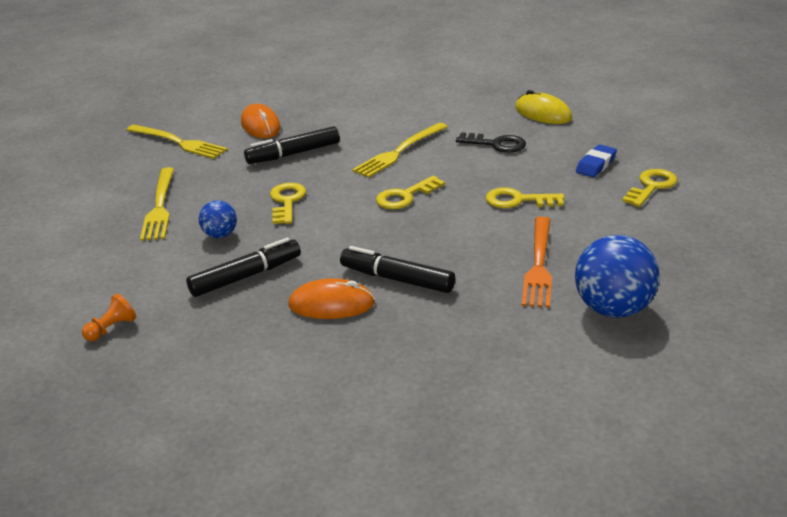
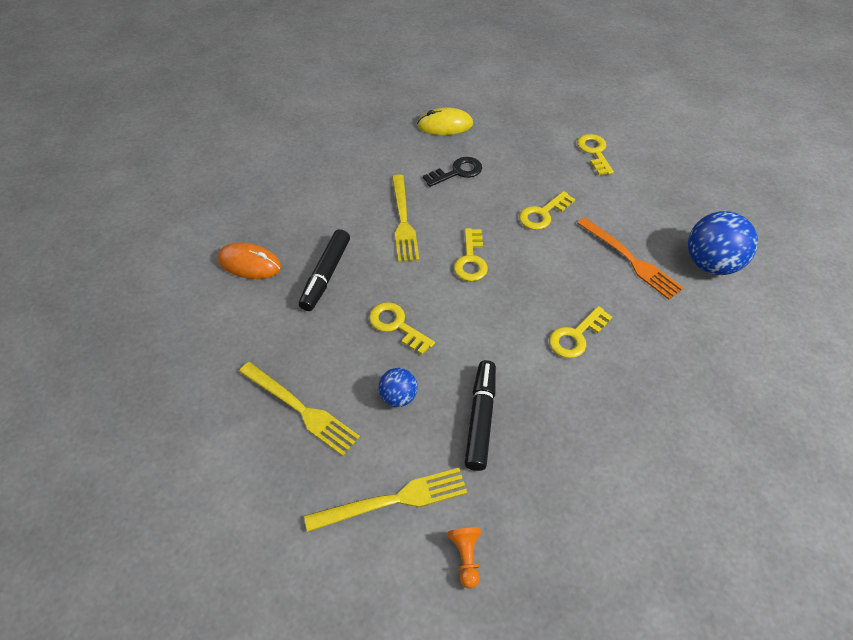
camera: 50 degrees left, 20 degrees up
yellow fork [126,125,228,159] -> yellow fork moved to [304,468,468,532]
orange mouse [288,278,375,319] -> none
black marker [340,246,455,293] -> yellow key [549,306,612,358]
blue eraser [576,145,617,177] -> none

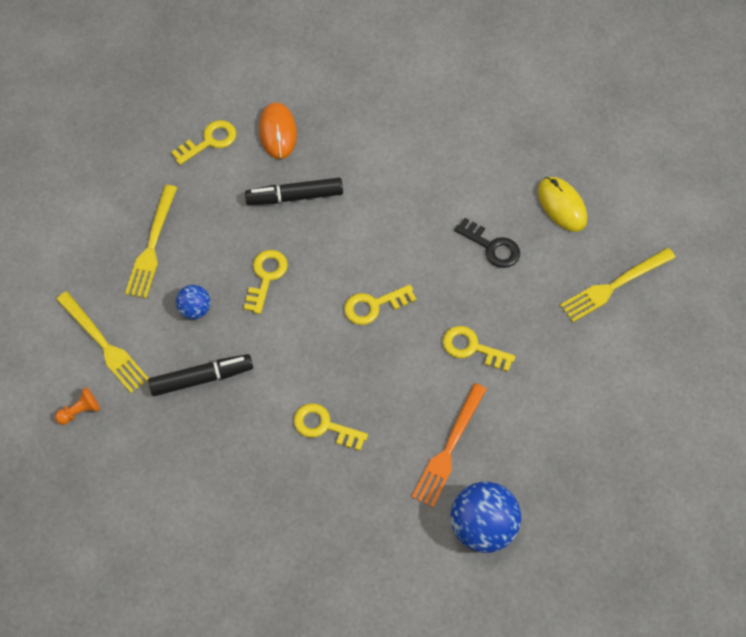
camera: 65 degrees right, 10 degrees up
yellow fork [392,174,419,262] -> yellow fork moved to [560,248,676,322]
yellow key [577,134,614,175] -> yellow key moved to [171,120,236,165]

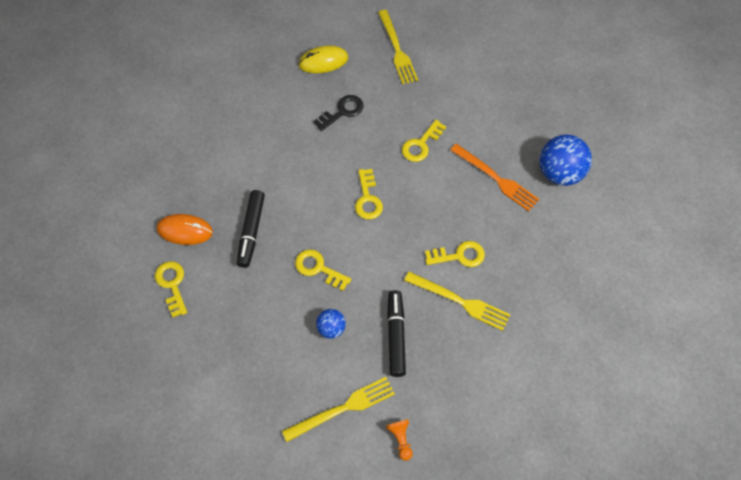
camera: 75 degrees left, 0 degrees up
yellow fork [125,185,177,299] -> yellow fork moved to [404,272,511,331]
yellow key [294,403,368,451] -> yellow key turned 135 degrees counterclockwise [425,241,485,267]

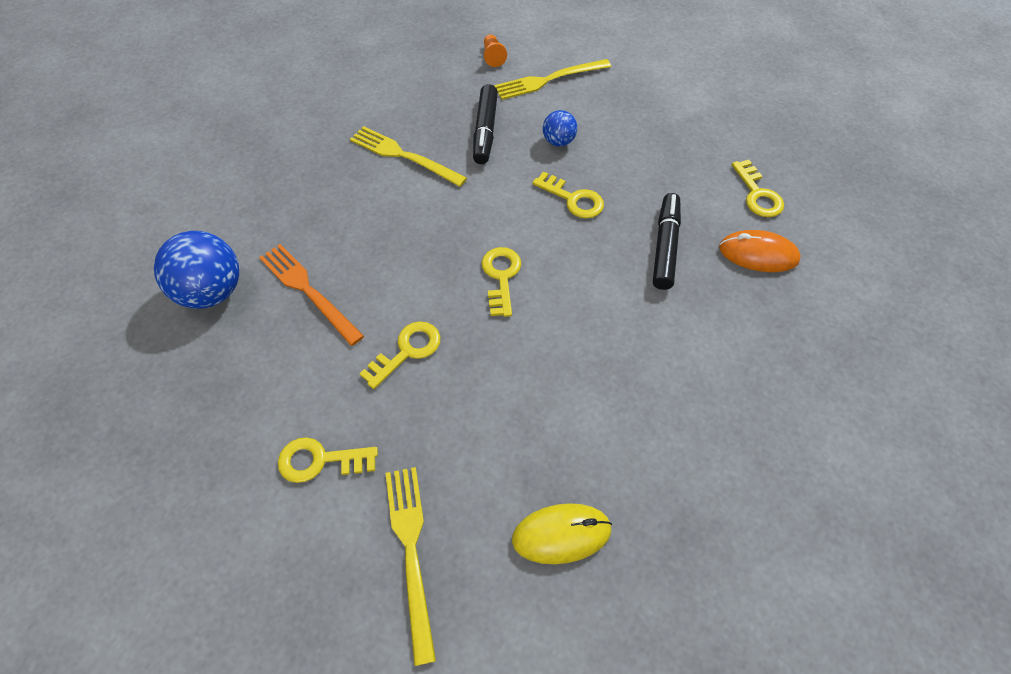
camera: 175 degrees left, 5 degrees down
black key [314,95,364,131] -> none
yellow key [425,241,485,267] -> yellow key moved to [278,437,378,483]

